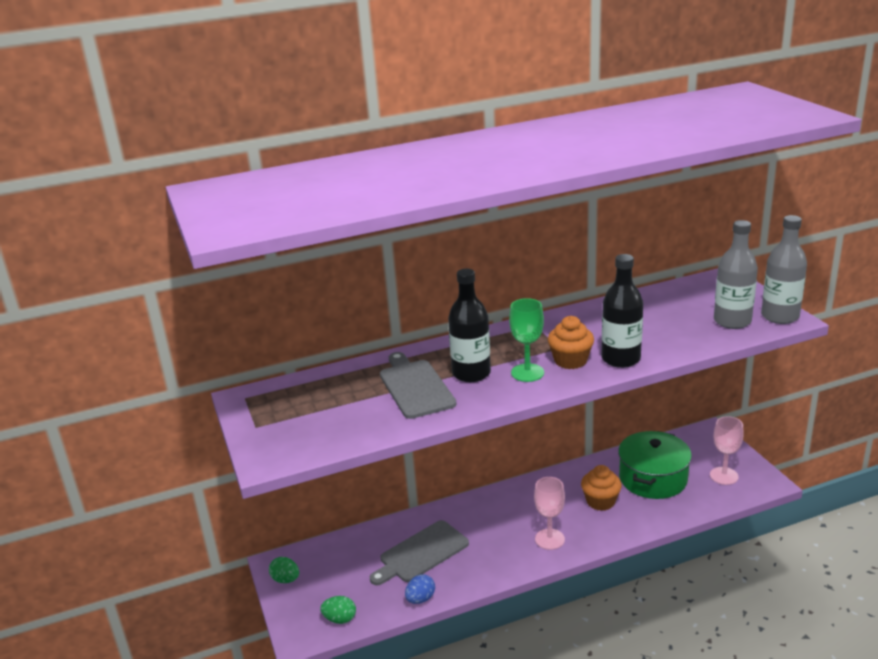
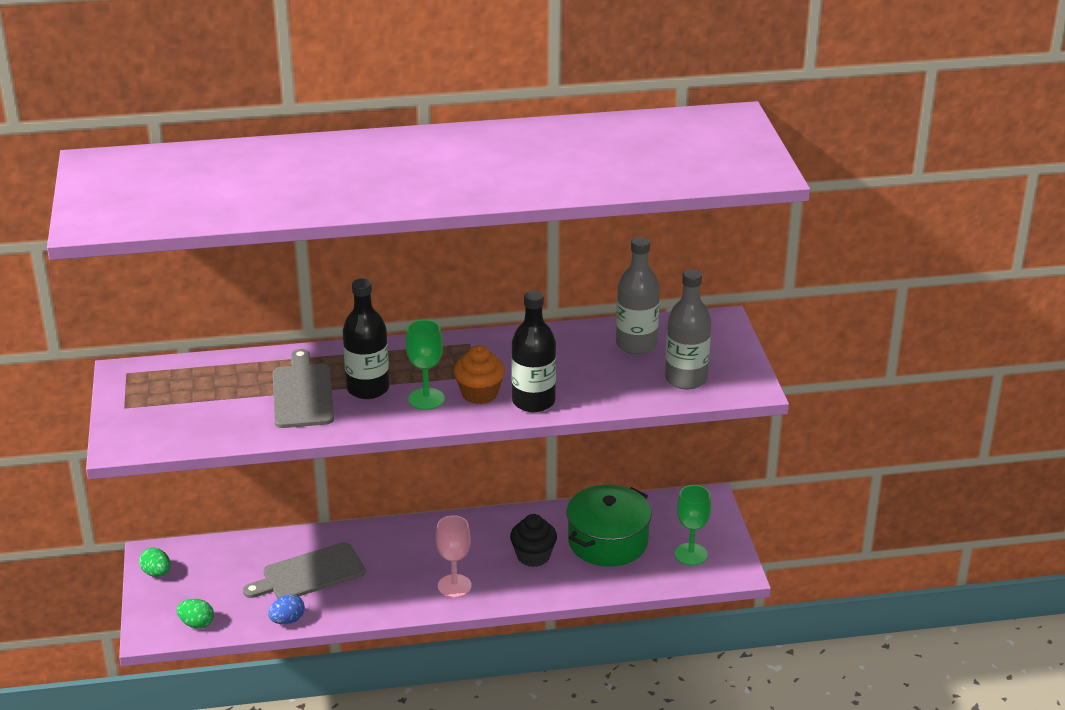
camera: 10 degrees right, 5 degrees up
orange cupcake [581,465,622,511] -> black cupcake [510,514,557,567]
pink goblet [710,416,743,485] -> green goblet [675,485,711,566]
grey bottle [761,215,807,324] -> grey bottle moved to [616,237,660,355]

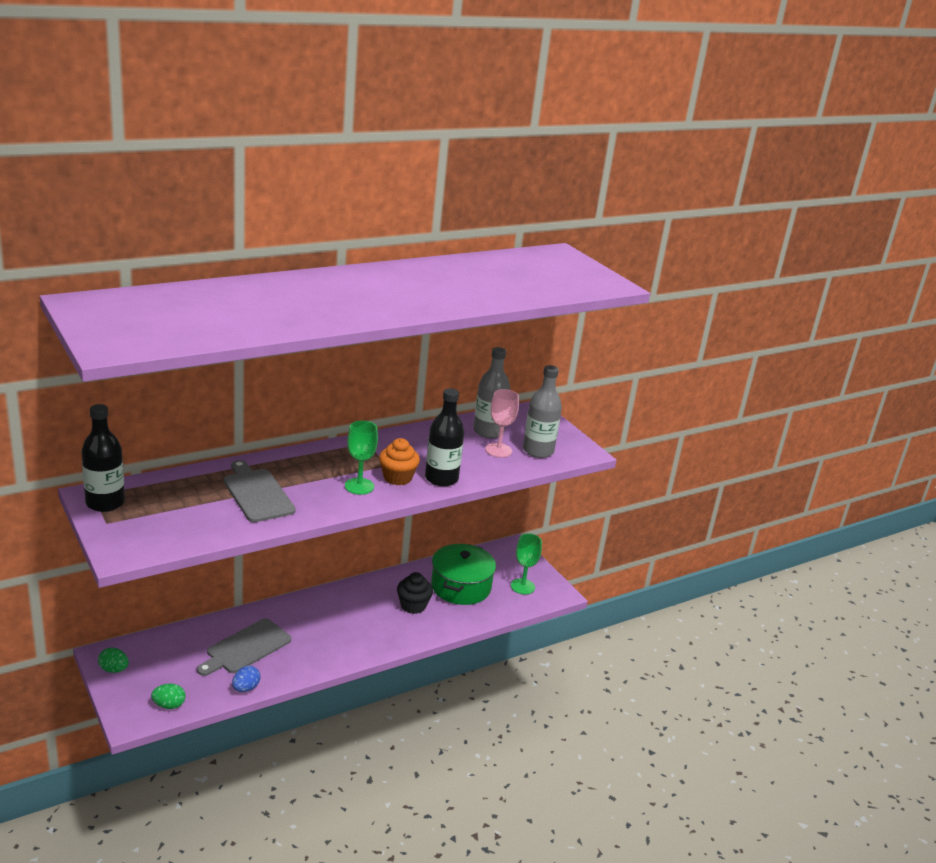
camera: 25 degrees left, 5 degrees down
black bottle [343,278,390,399] -> black bottle moved to [81,404,125,512]
pink goblet [436,515,472,598] -> pink goblet moved to [485,389,519,458]

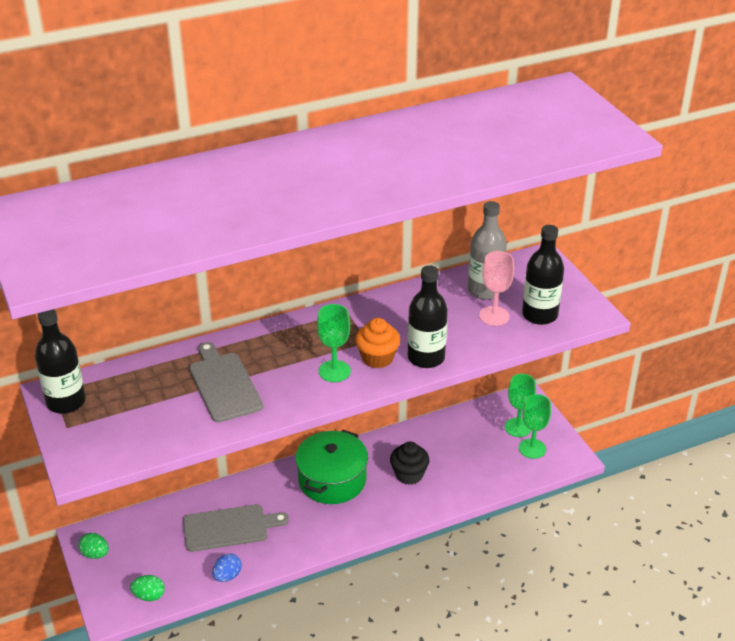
camera: 10 degrees right, 10 degrees up
grey cutting board [197,618,291,676] -> grey cutting board turned 150 degrees counterclockwise [183,504,289,552]
green pot [431,544,496,605] -> green pot moved to [295,430,368,504]
grey bottle [523,365,562,458] -> black bottle [522,225,564,325]
none -> green goblet [505,374,536,437]

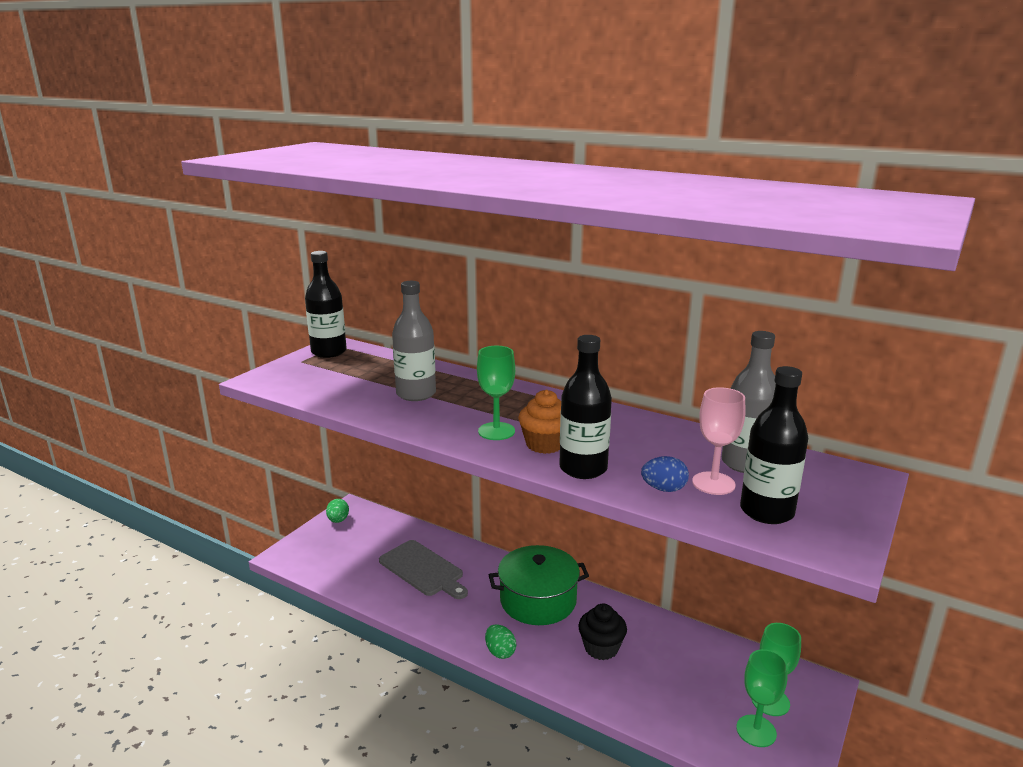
camera: 55 degrees right, 15 degrees down
green egg [130,575,165,601] -> green egg moved to [485,624,516,659]
grey cutting board [189,342,263,423] -> grey bottle [392,281,436,401]
blue egg [212,553,242,582] -> blue egg moved to [641,456,689,492]

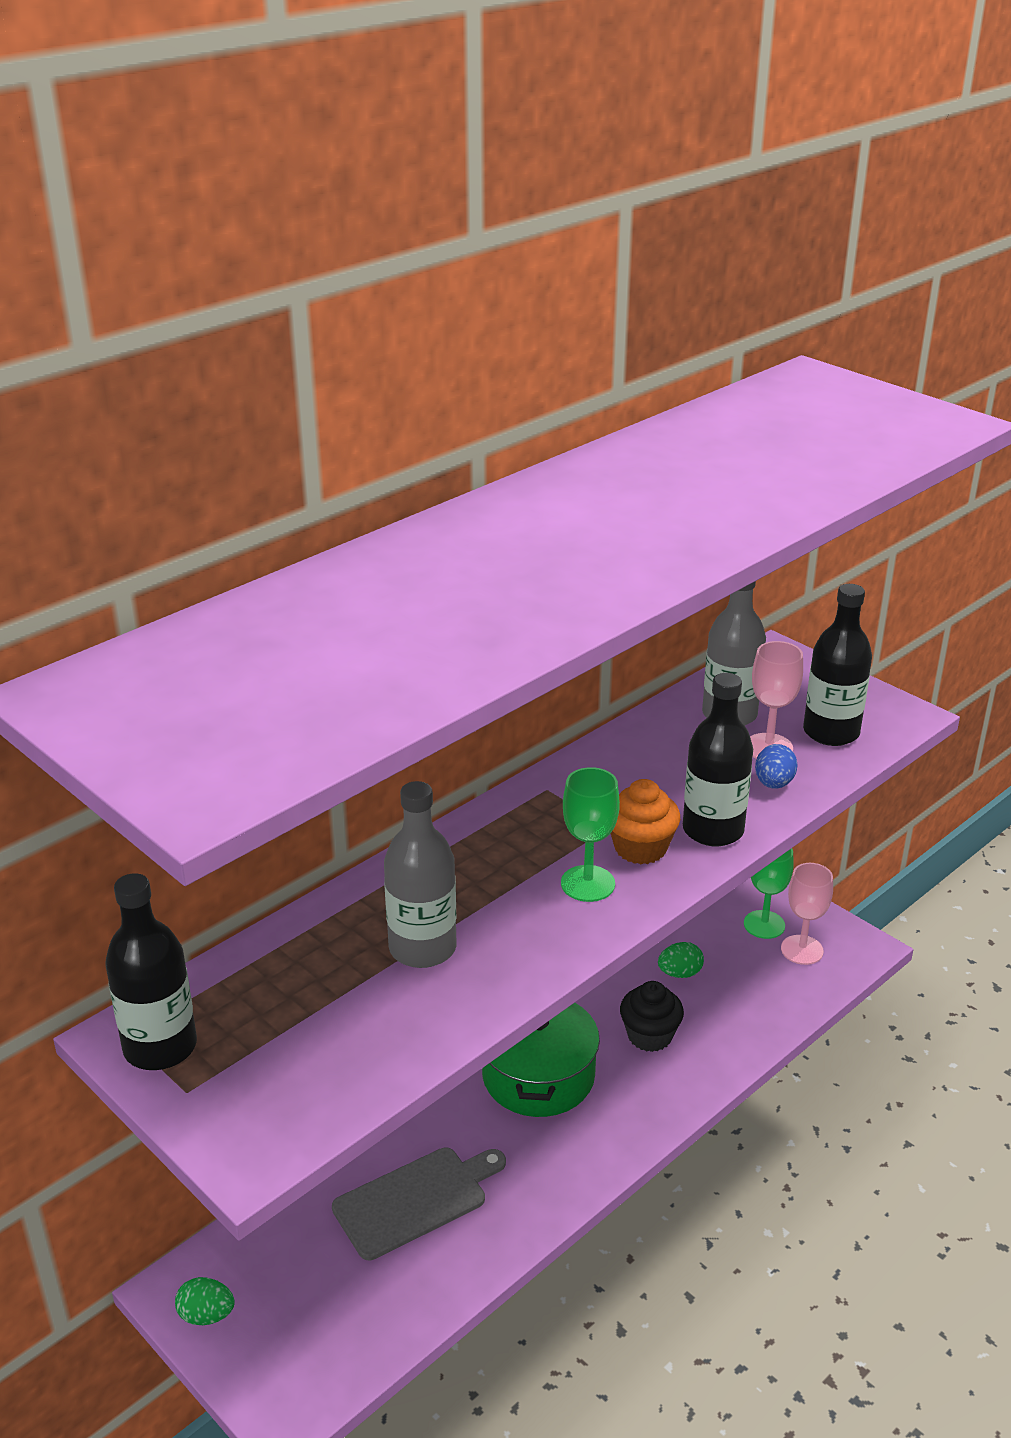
camera: 75 degrees left, 10 degrees up
green egg [485,624,516,659] -> green egg moved to [658,942,704,978]
green goblet [736,649,788,747] -> pink goblet [781,863,833,965]

